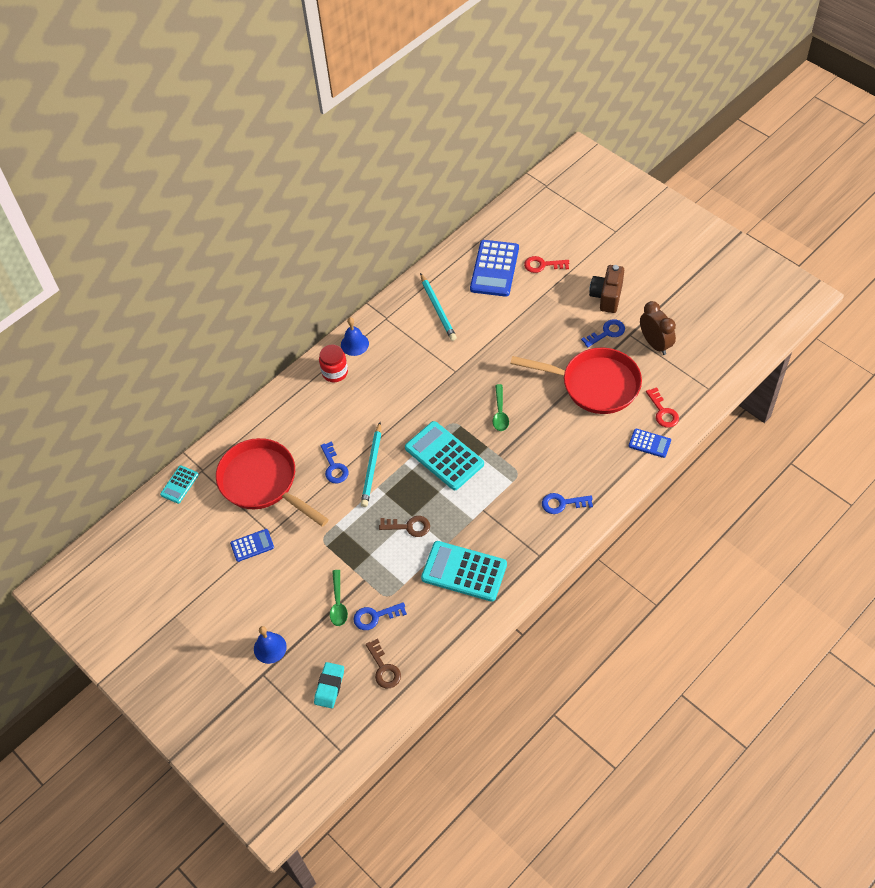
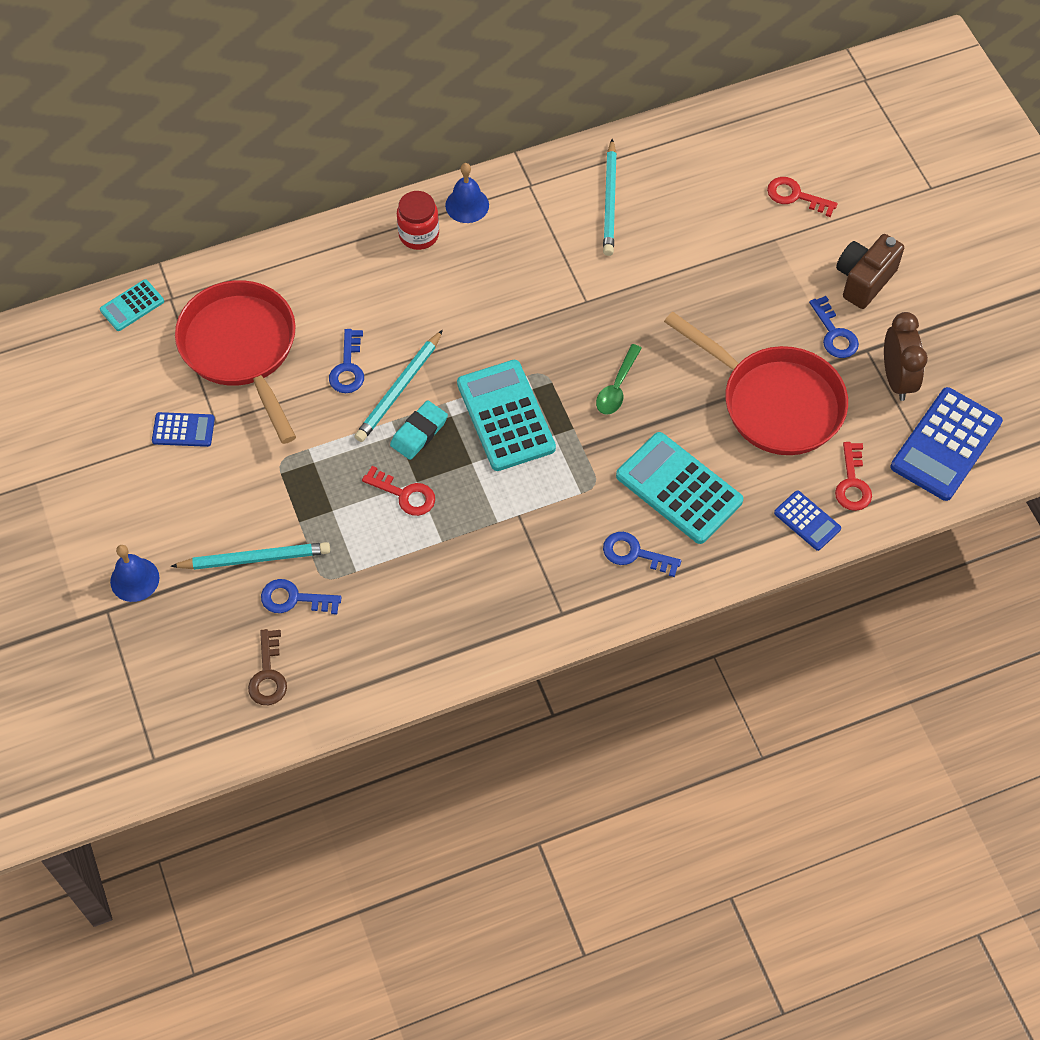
camera: 20 degrees right, 5 degrees up
turquoise eraser [314,662,344,708] -> turquoise eraser moved to [390,400,448,460]
green spoon [330,570,348,626] -> turquoise pencil [170,542,330,570]
brown key [379,516,430,537] -> red key [362,466,435,516]
turquoise calculator [421,541,507,602] -> turquoise calculator moved to [616,432,743,544]
blue calculator [470,240,519,297] -> blue calculator moved to [891,387,1003,501]
blue key [581,319,625,348] -> blue key turned 75 degrees clockwise [809,296,859,358]

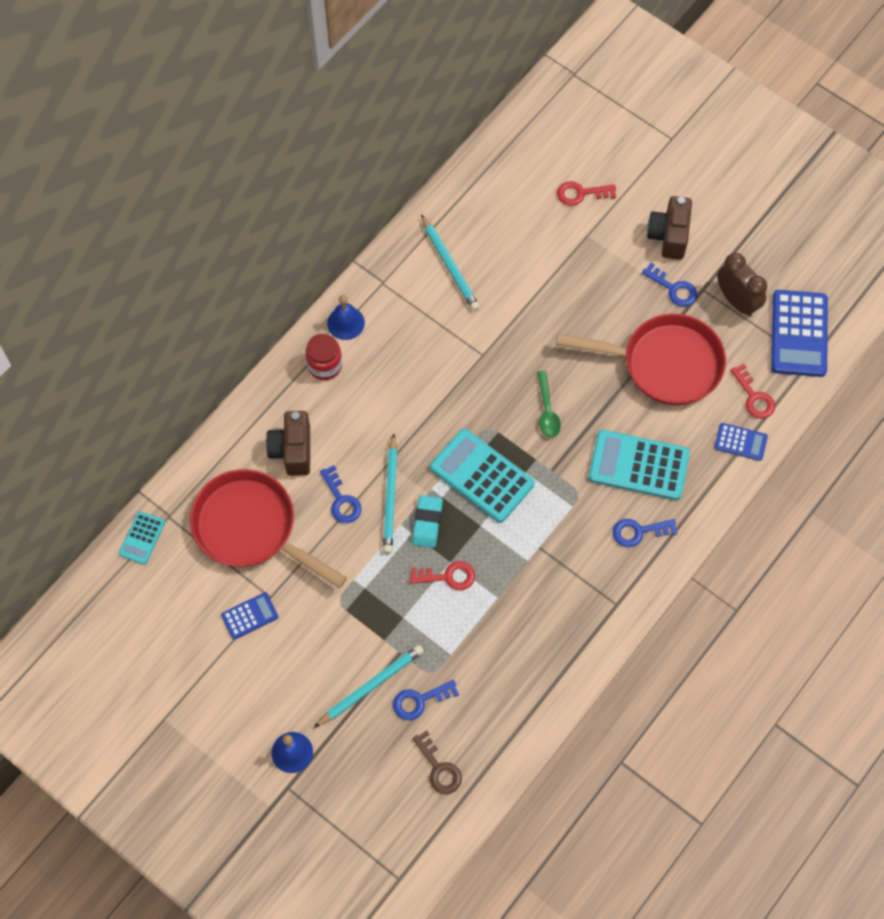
camera: 30 degrees left, 5 degrees up
none -> brown camera [266,411,310,476]

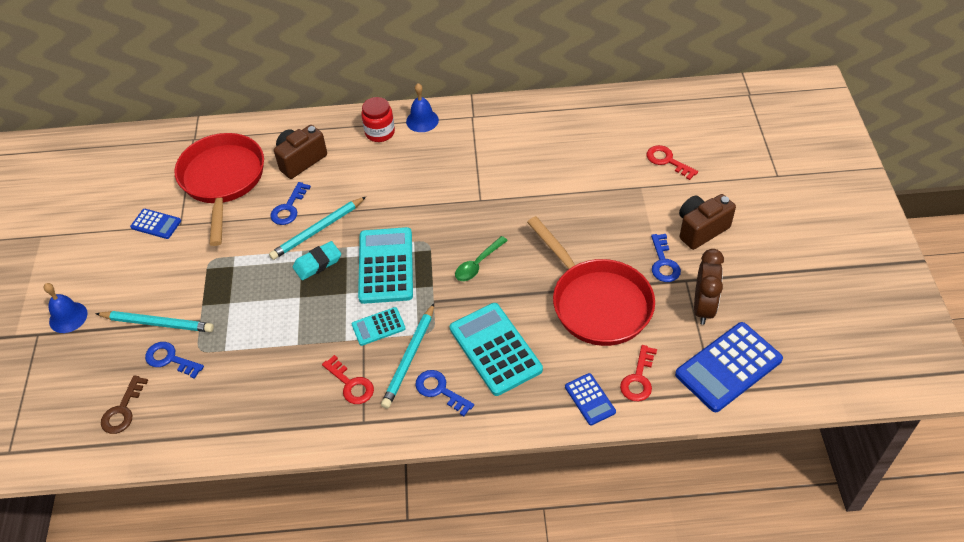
camera: 50 degrees right, 15 degrees down
turquoise calculator [119,511,165,565] -> turquoise calculator moved to [352,307,406,346]
red key [410,561,475,590] -> red key moved to [322,355,374,404]
turquoise pencil [421,214,480,311] -> turquoise pencil moved to [381,303,434,409]

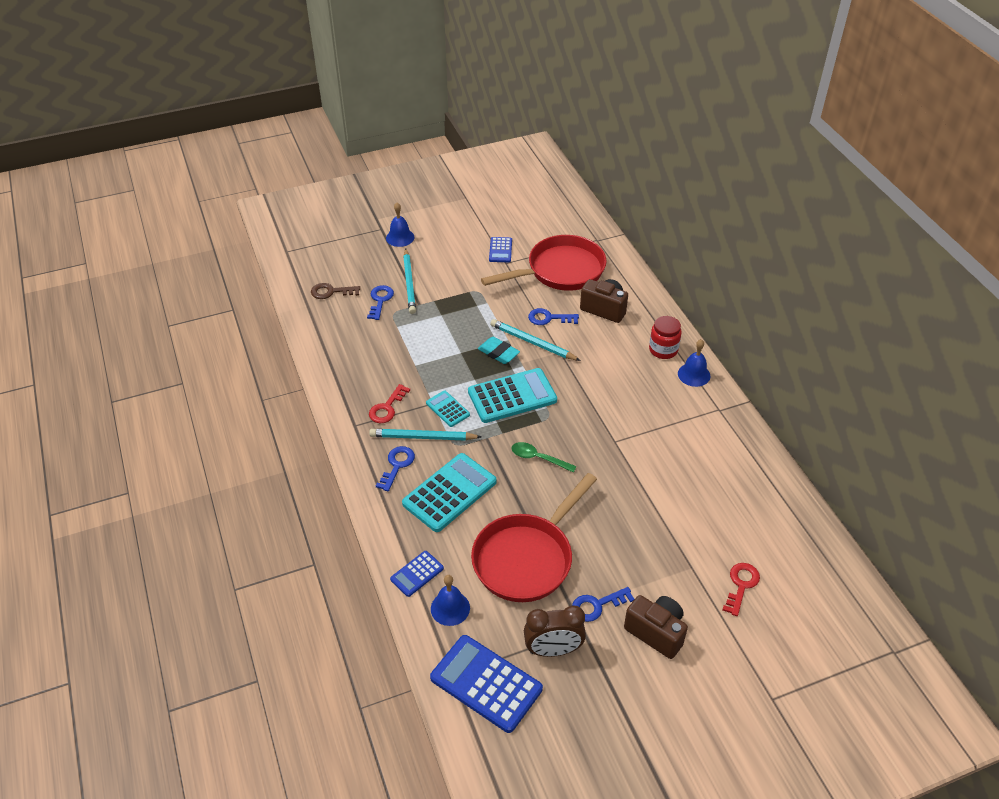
camera: 70 degrees right, 5 degrees down
red key [620,345,657,401] -> blue bell [431,575,470,626]

